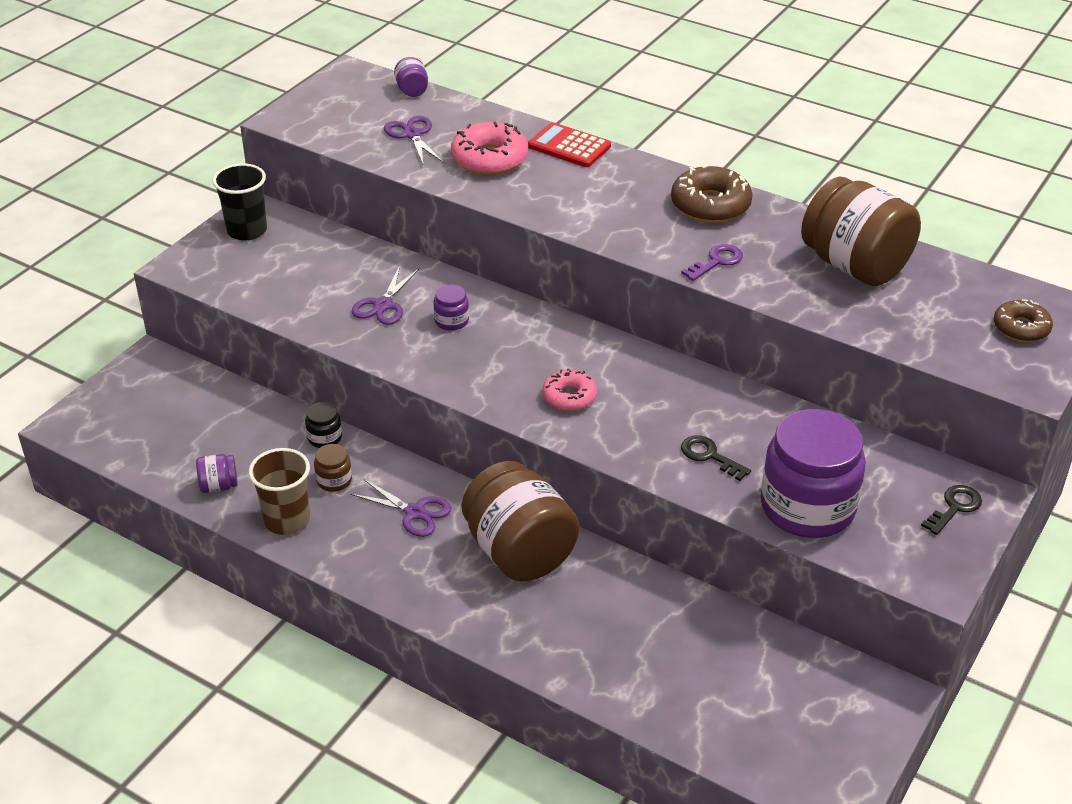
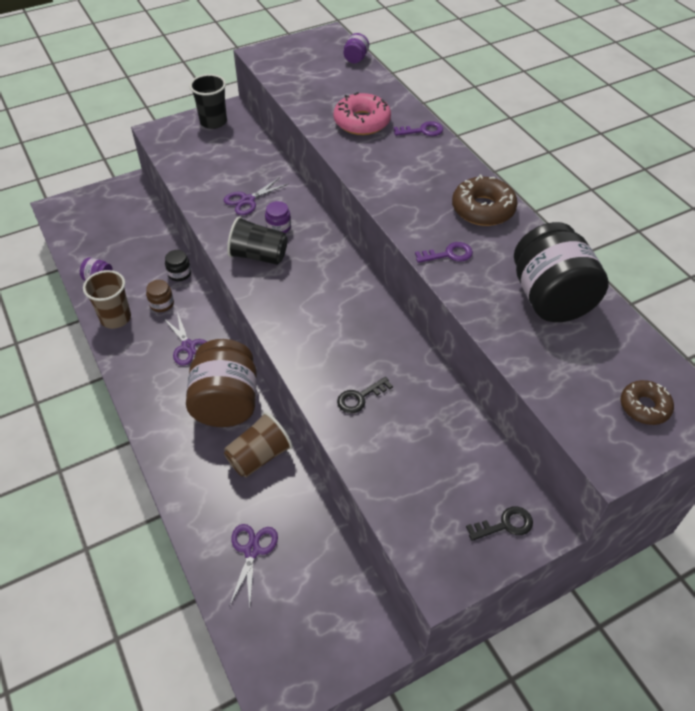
camera: 30 degrees right, 10 degrees up
purple scissors [384,116,443,164] -> purple scissors moved to [229,524,278,607]
red calculator [528,122,611,167] -> purple key [394,121,443,136]
pink donut [542,368,597,411] -> none
black key [681,435,751,481] -> black key turned 105 degrees counterclockwise [337,377,393,413]
purple jar [761,409,866,538] -> none
brown jar [801,177,921,286] -> black jar [514,222,609,322]
none -> brown cup [224,412,293,477]
none -> black cup [227,216,287,265]

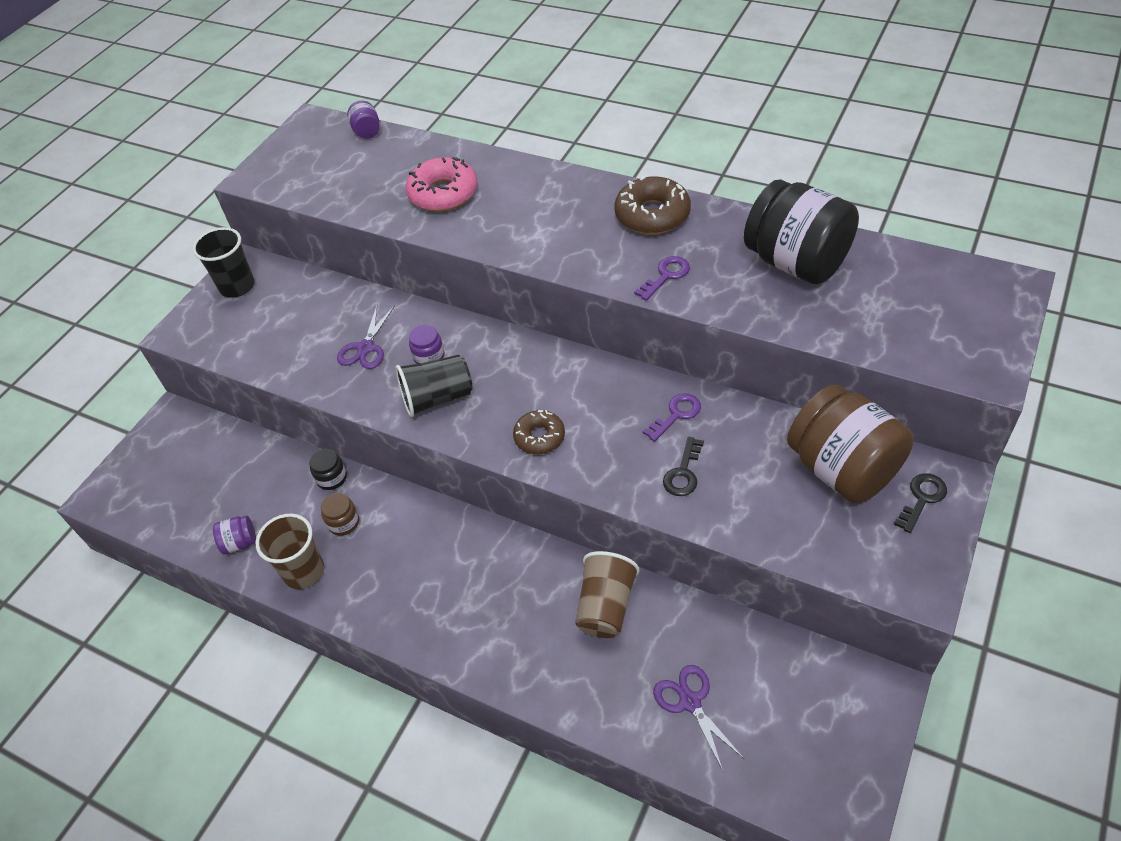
camera: 30 degrees left, 0 degrees up
purple scissors [163,312,207,366] -> none
brown jar [186,339,257,427] -> brown jar moved to [787,384,914,503]
purple key [394,121,443,136] -> purple key moved to [643,393,701,442]
brown donut [621,380,674,425] -> brown donut moved to [513,410,565,454]

